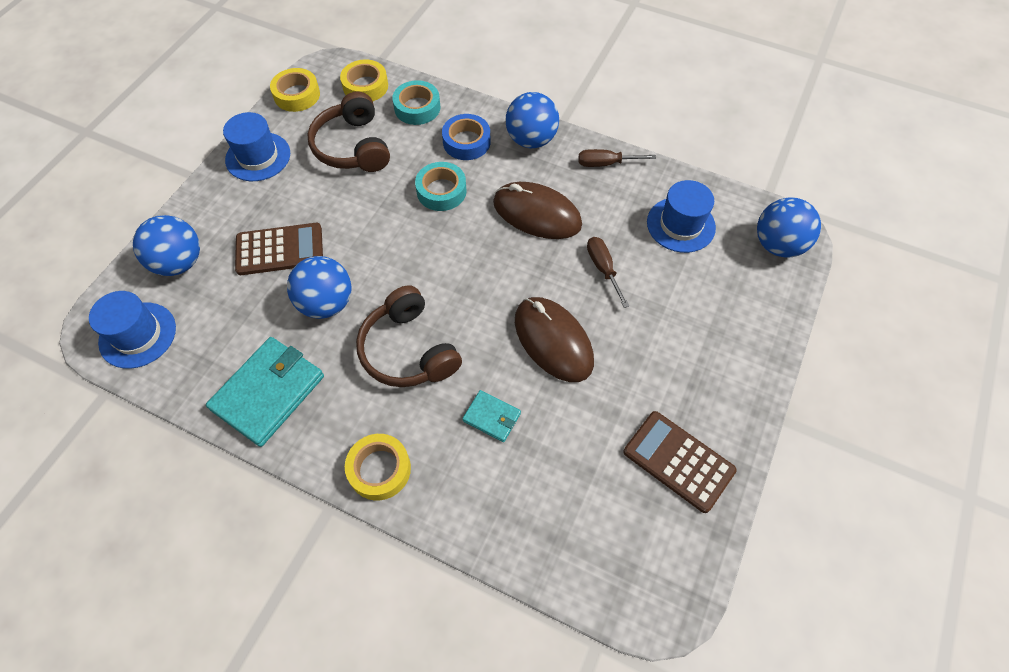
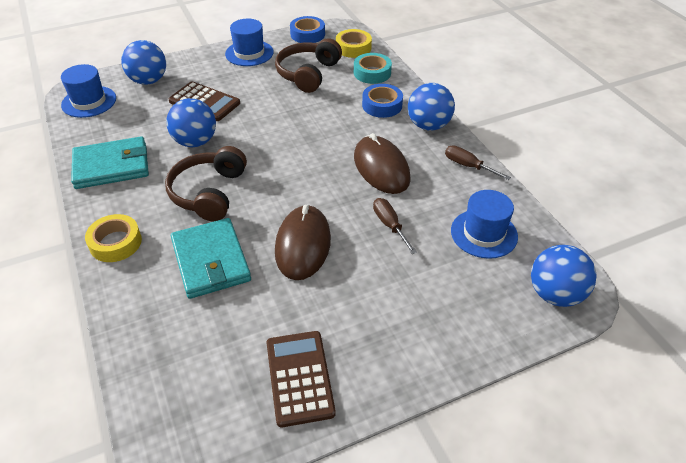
camera: 40 degrees right, 15 degrees down
yellow tape [270,68,320,112] -> blue tape [290,16,325,43]
turquoise tape [415,162,467,211] -> none
turquoise wallet [462,390,521,442] -> turquoise wallet [171,218,251,299], size x1.98
brown screwdriver [587,237,629,308] -> brown screwdriver turned 45 degrees counterclockwise [373,198,417,254]

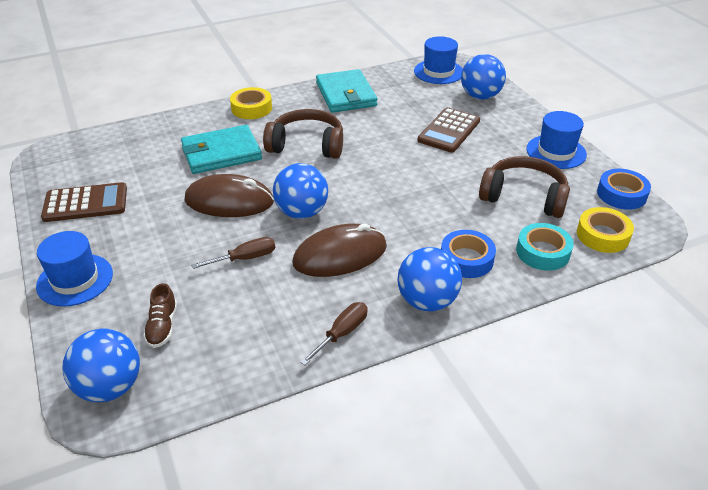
camera: 90 degrees right, 5 degrees down
blue ball [166,98,216,147] -> blue ball moved to [273,163,328,219]
blue hat [451,190,518,259] -> blue hat moved to [36,231,113,307]
none -> brown shoe [143,283,177,348]

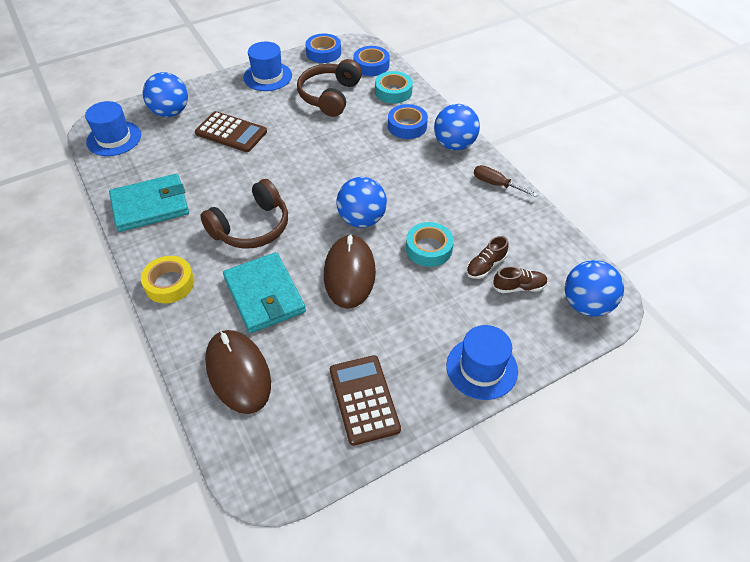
camera: 95 degrees left, 10 degrees up
brown screwdriver [191,237,275,269] -> turquoise tape [406,222,454,267]
brown headphones [263,109,343,159] -> brown headphones turned 135 degrees counterclockwise [200,179,288,249]
brown mouse [292,224,387,277] -> brown mouse moved to [205,330,271,414]
yellow tape [577,207,634,253] -> blue tape [353,46,390,76]
none -> brown shoe [466,236,509,279]

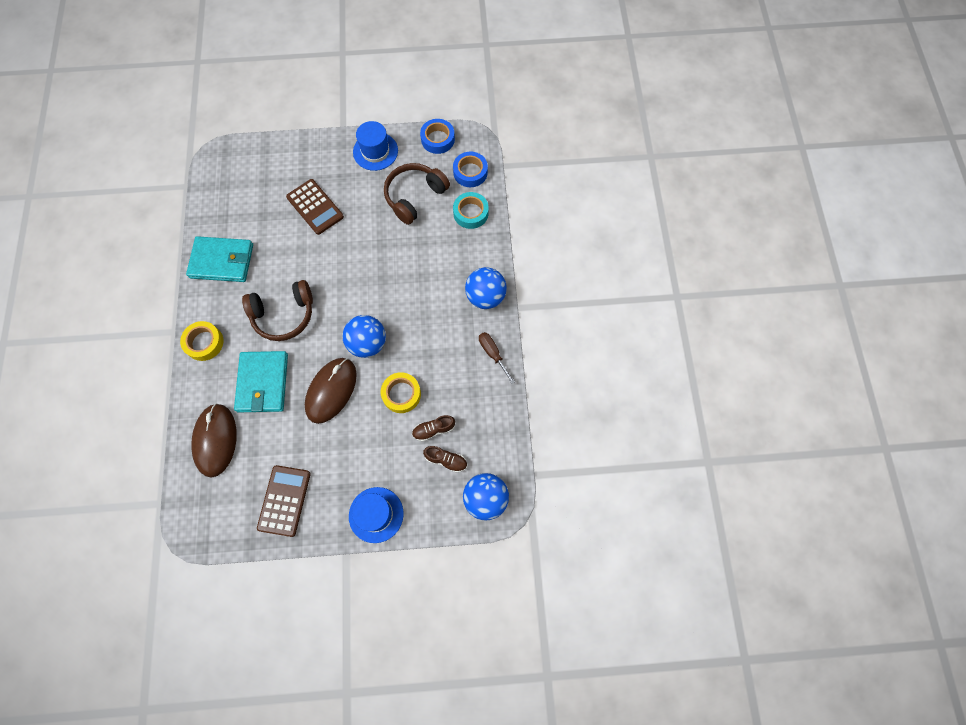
camera: 25 degrees right, 20 degrees up
blue hat [85,101,141,156] -> none
blue ball [143,72,188,117] -> none
blue tape [388,104,428,139] -> none
turquoise tape [406,222,454,267] -> yellow tape [381,372,421,413]

